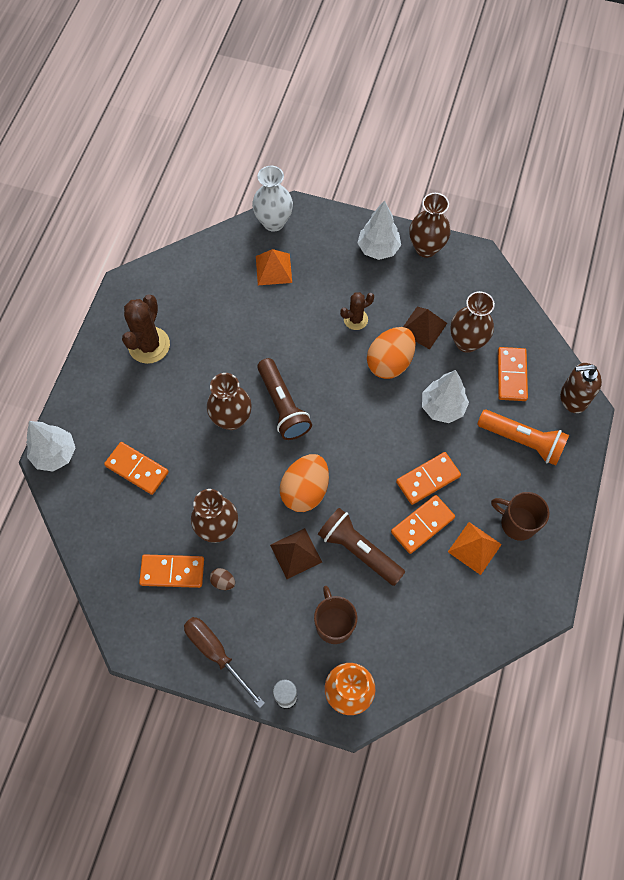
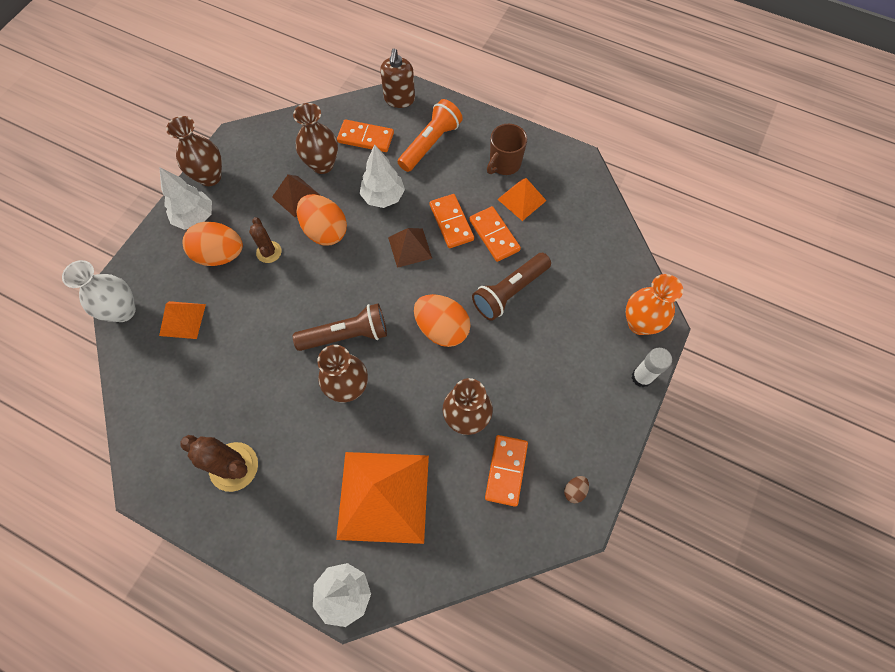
camera: 80 degrees left, 0 degrees up
orange domino [104,442,169,495] -> orange pyramid [336,452,429,544]
brown screwdriver [184,617,265,708] -> none
brown egg [210,568,235,590] -> brown egg moved to [564,476,589,503]
brown pyramid [270,528,322,579] -> brown pyramid moved to [388,228,432,268]
brown mug [314,586,357,644] -> none
none -> orange egg [183,222,243,266]

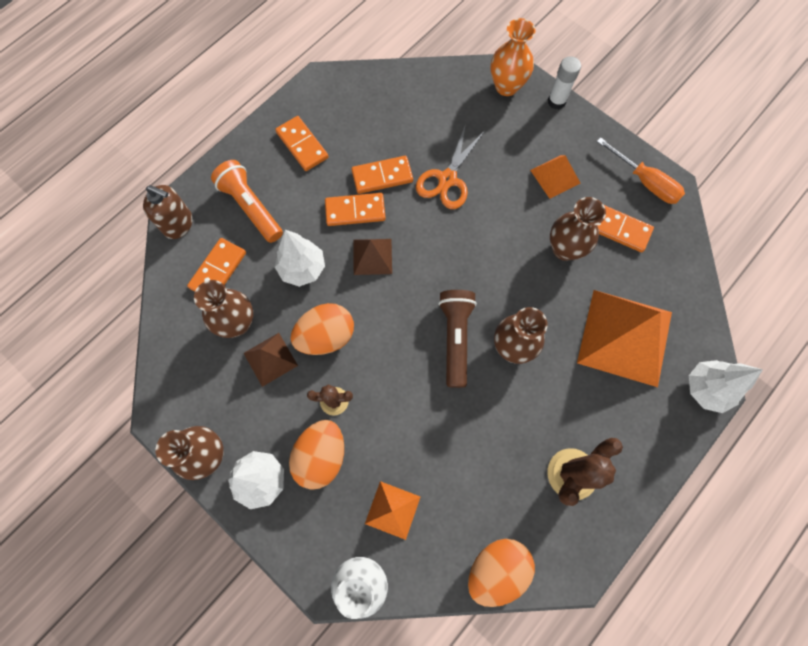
camera: 75 degrees left, 5 degrees up
orange egg [414,294,471,347] -> orange egg moved to [468,539,535,607]
brown flashlight [472,253,551,321] -> orange scissors [416,124,485,209]
brown mug [487,124,527,175] -> orange domino [275,116,329,171]
orange pyramid [497,178,547,221] -> orange pyramid moved to [530,155,581,199]
brown egg [564,476,589,503] -> orange screwdriver [597,137,685,204]

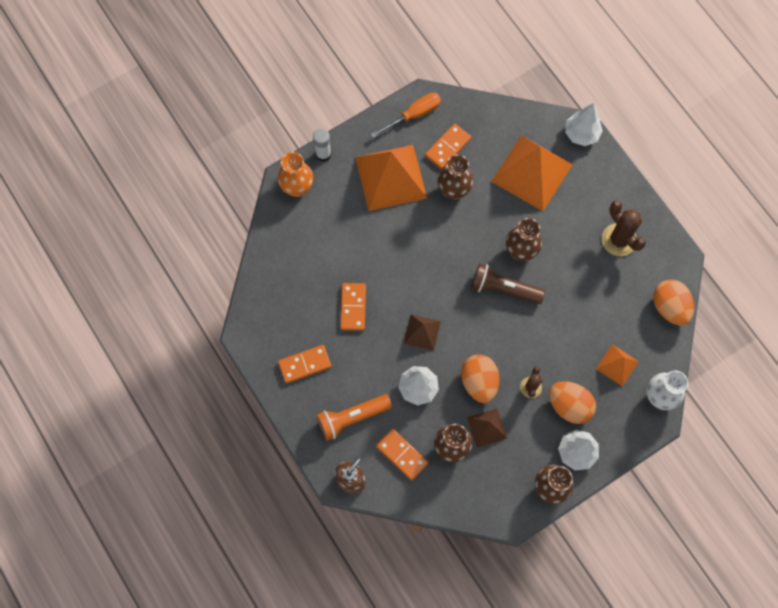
camera: 75 degrees left, 0 degrees up
orange domino [325,193,386,226] -> none
orange scissors [416,124,485,209] -> none
orange pyramid [530,155,581,199] -> orange pyramid [355,145,427,211], size x2.02

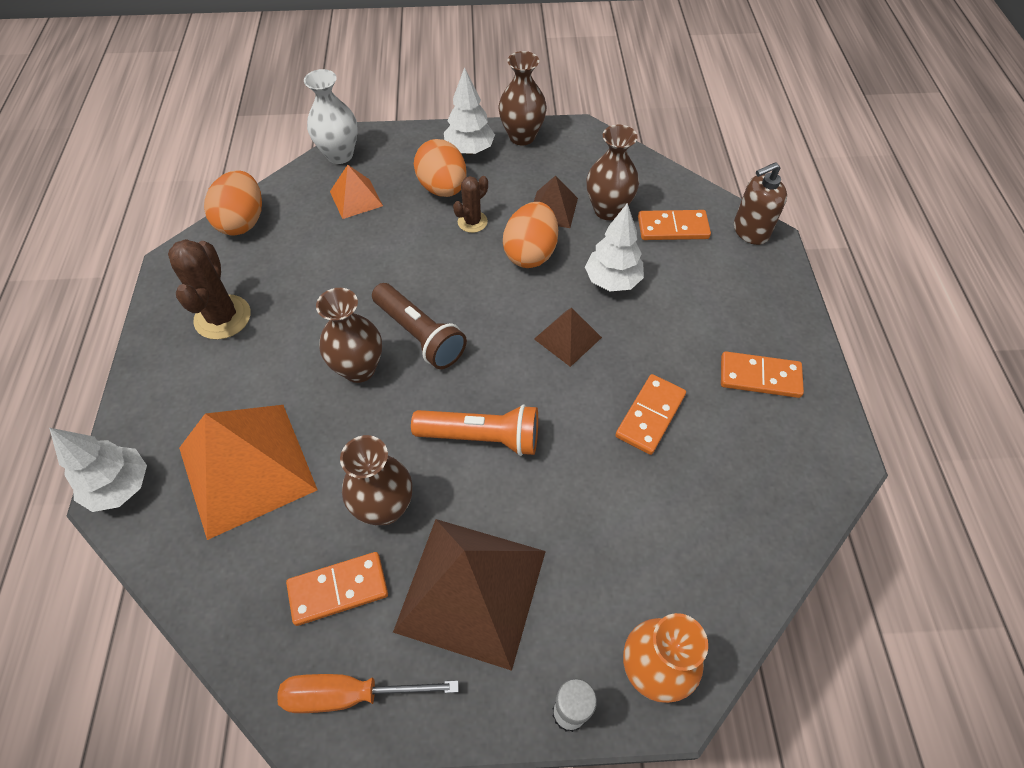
camera: 150 degrees left, 15 degrees down
orange flashlight [317,394,392,441] -> orange flashlight moved to [411,404,538,456]
orange pyramid [355,145,427,211] -> brown pyramid [393,519,546,671]
orange domino [376,429,428,480] -> orange domino turned 75 degrees counterclockwise [638,210,711,240]

